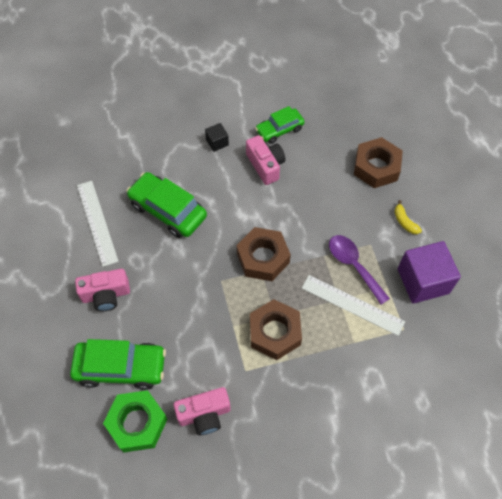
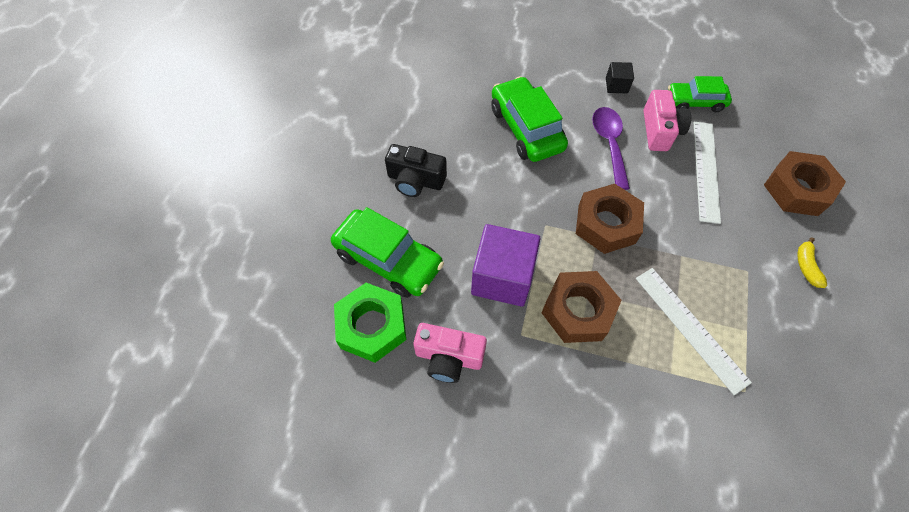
camera: 30 degrees right, 0 degrees up
pink camera [75,269,130,312] -> black camera [385,144,447,197]
white ruler [77,181,119,267] -> white ruler moved to [694,122,721,224]
purple spoon [329,235,390,305] -> purple spoon moved to [592,107,630,190]
purple cube [398,241,461,304] -> purple cube moved to [471,224,540,307]

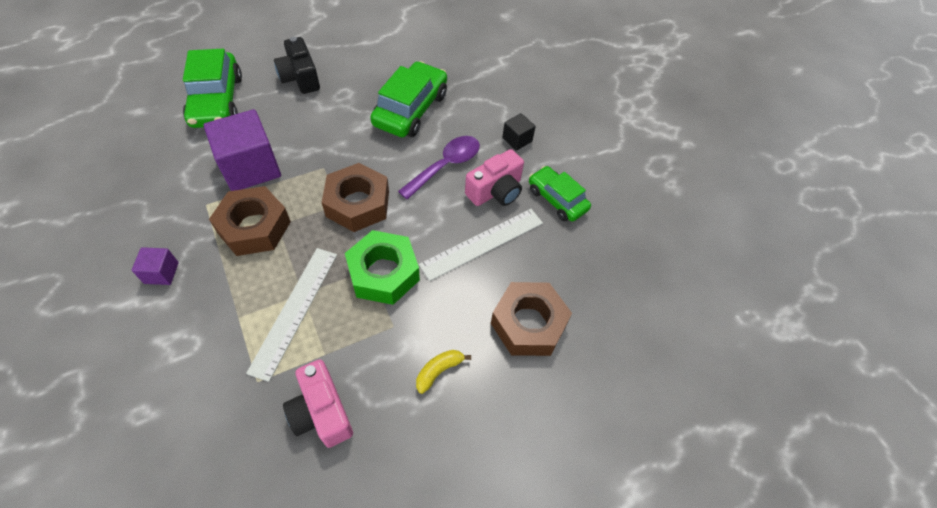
camera: 45 degrees right, 5 degrees down
green nut [334,283,406,363] -> green nut moved to [345,230,420,305]
pink camera [413,323,487,383] -> pink camera moved to [283,359,353,448]
none -> purple cube [132,247,179,285]

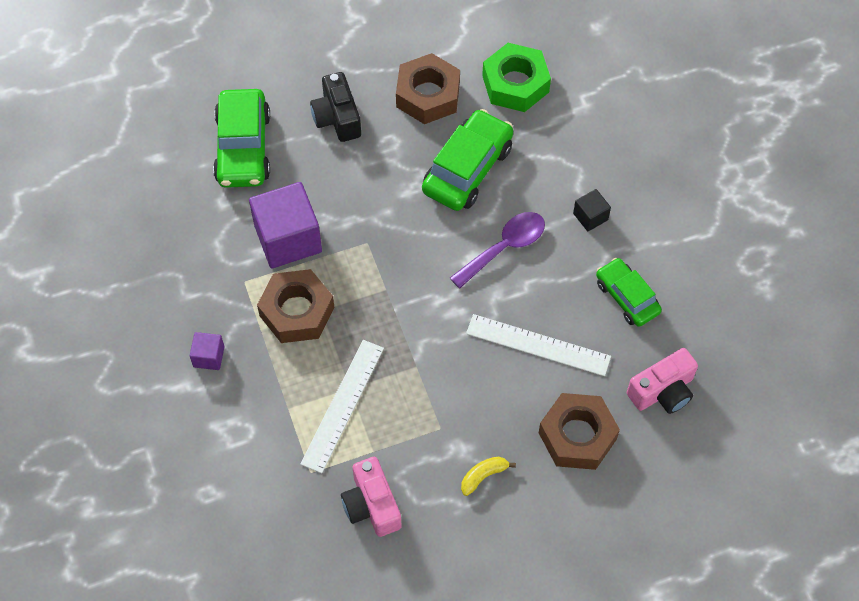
camera: 10 degrees right, 5 degrees up
brown nut [322,163,389,232] -> brown nut moved to [396,53,460,124]
green nut [345,230,420,305] -> green nut moved to [482,43,551,112]
white ruler [419,209,543,281] -> white ruler turned 45 degrees clockwise [466,314,611,376]
pink camera [465,149,524,206] -> pink camera moved to [627,348,698,414]

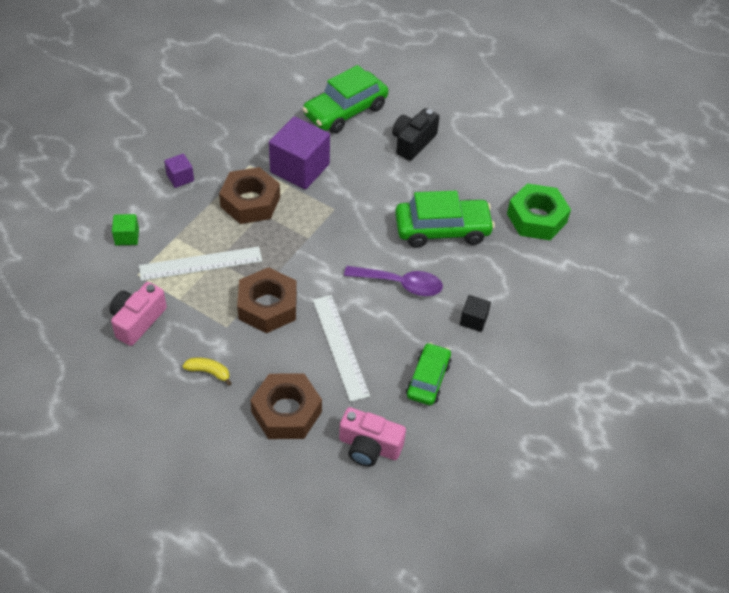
camera: 50 degrees right, 10 degrees down
brown nut [396,53,460,124] -> brown nut moved to [237,267,297,333]
none -> green cube [112,214,139,245]

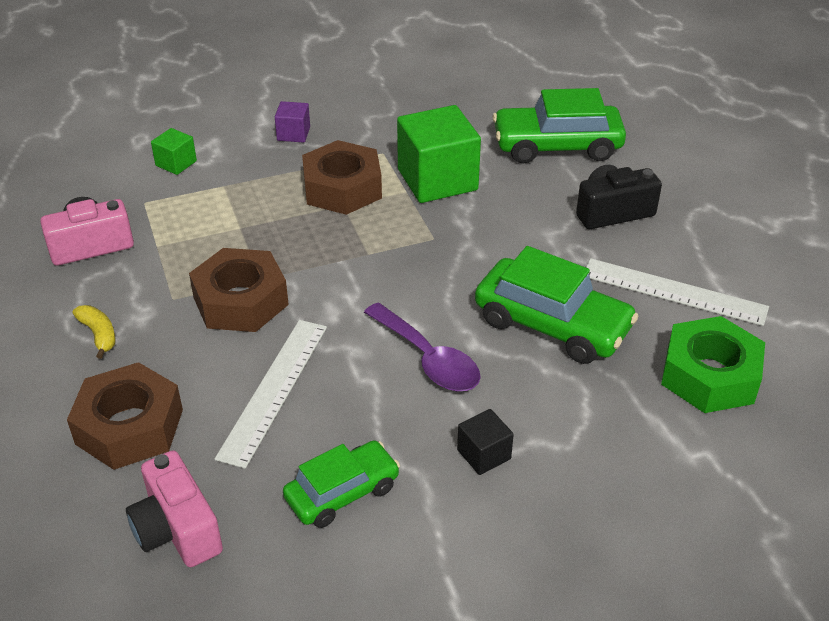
camera: 40 degrees right, 10 degrees down
white ruler [139,247,262,281] -> white ruler moved to [586,258,769,326]
purple cube [269,116,330,189] -> green cube [397,105,481,203]

